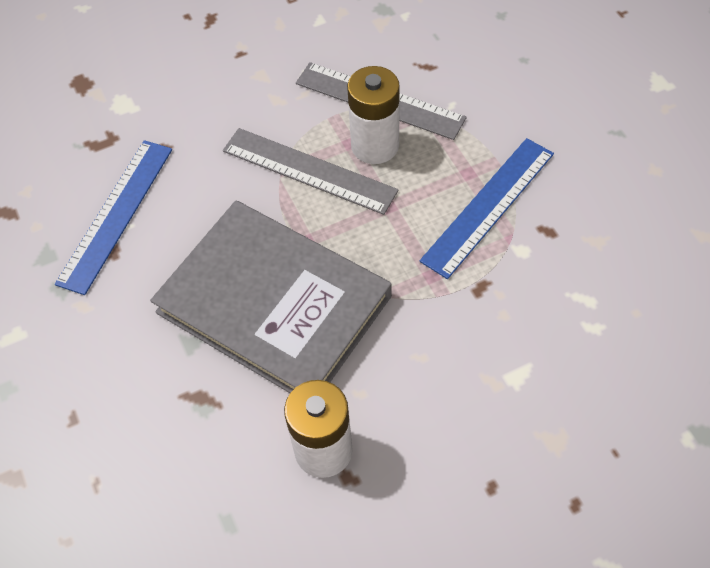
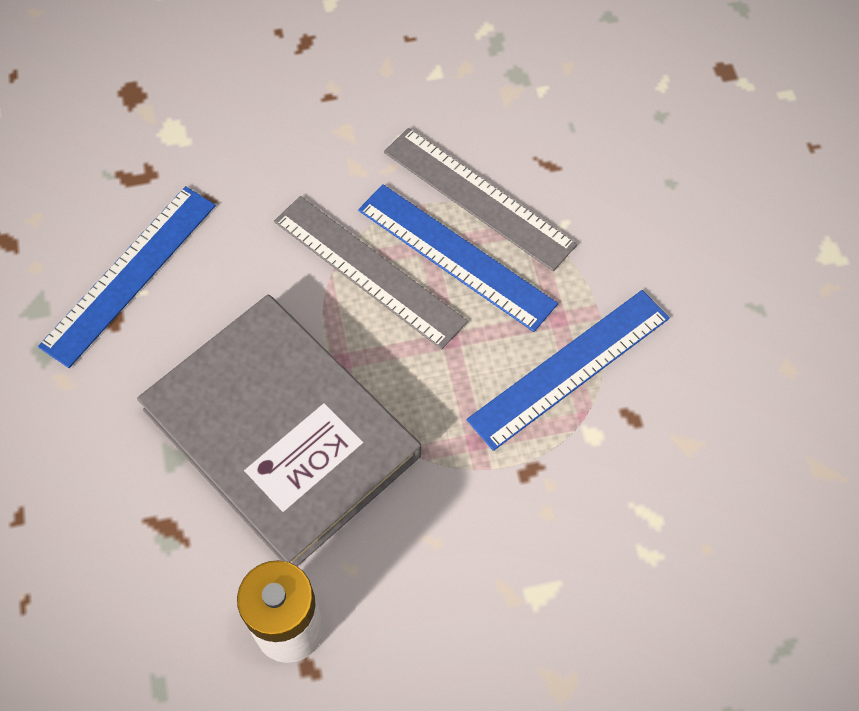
camera: 10 degrees right, 5 degrees up
white battery [347,66,400,164] -> blue ruler [358,184,558,332]

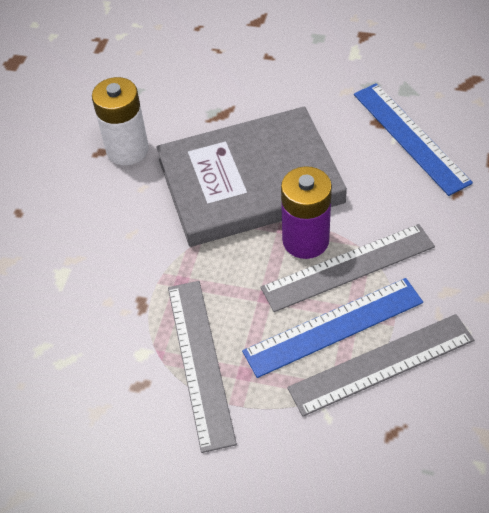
camera: 120 degrees right, 10 degrees down
blue ruler [467,290,670,451] -> grey ruler [168,281,237,453]
none -> purple battery [281,166,332,259]

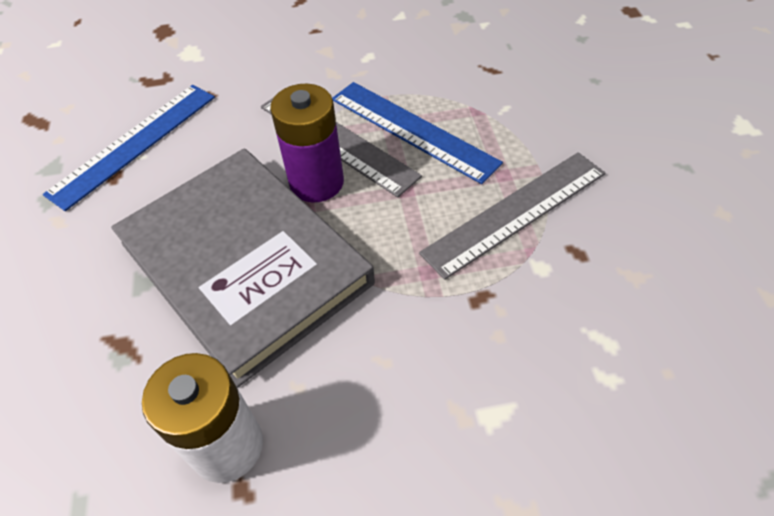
camera: 115 degrees left, 0 degrees up
grey ruler [287,314,474,417] -> none

